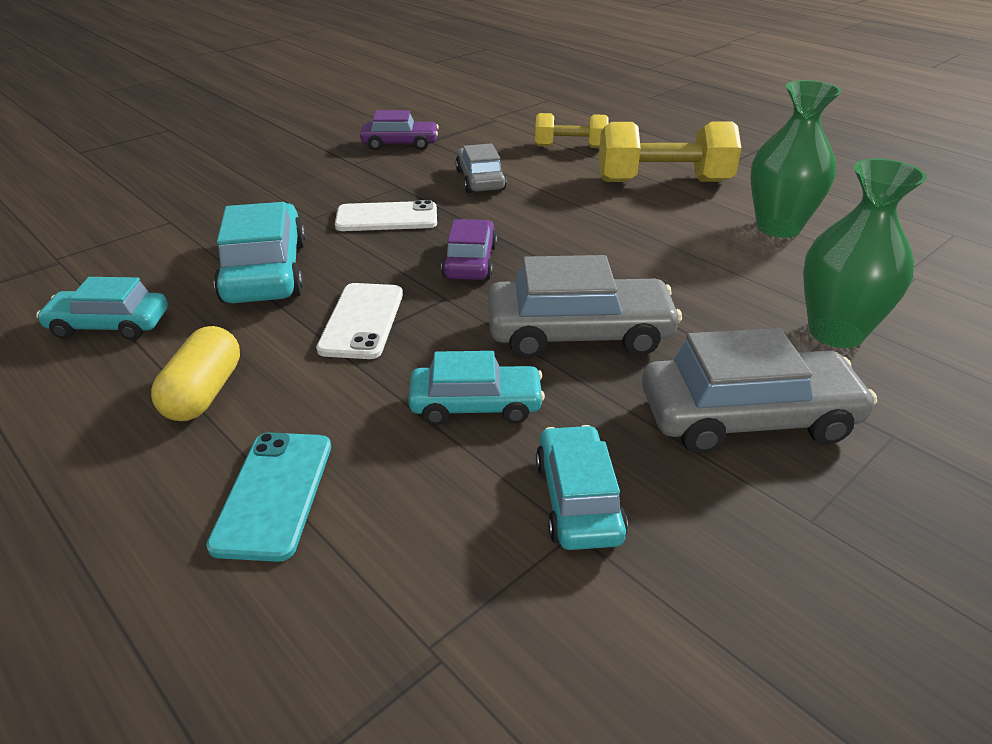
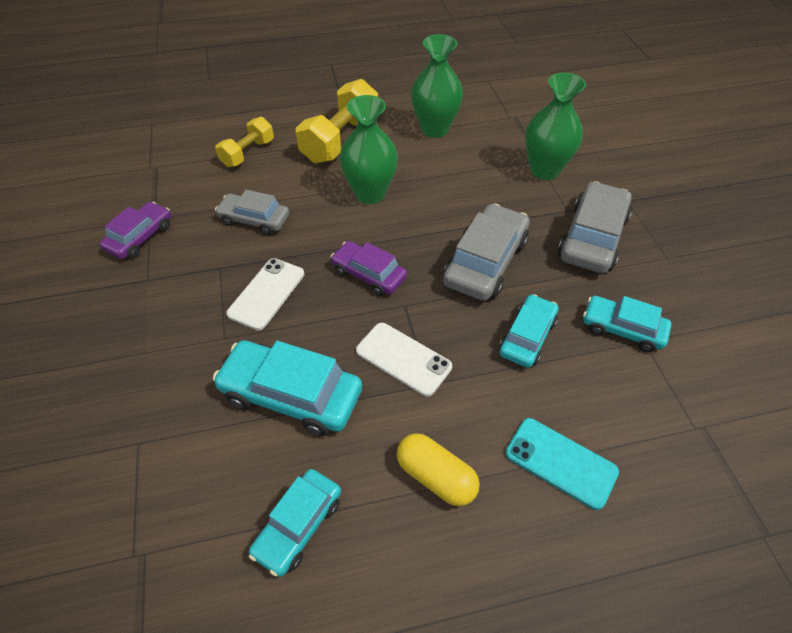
camera: 60 degrees left, 15 degrees up
none -> green vase [340,95,398,204]

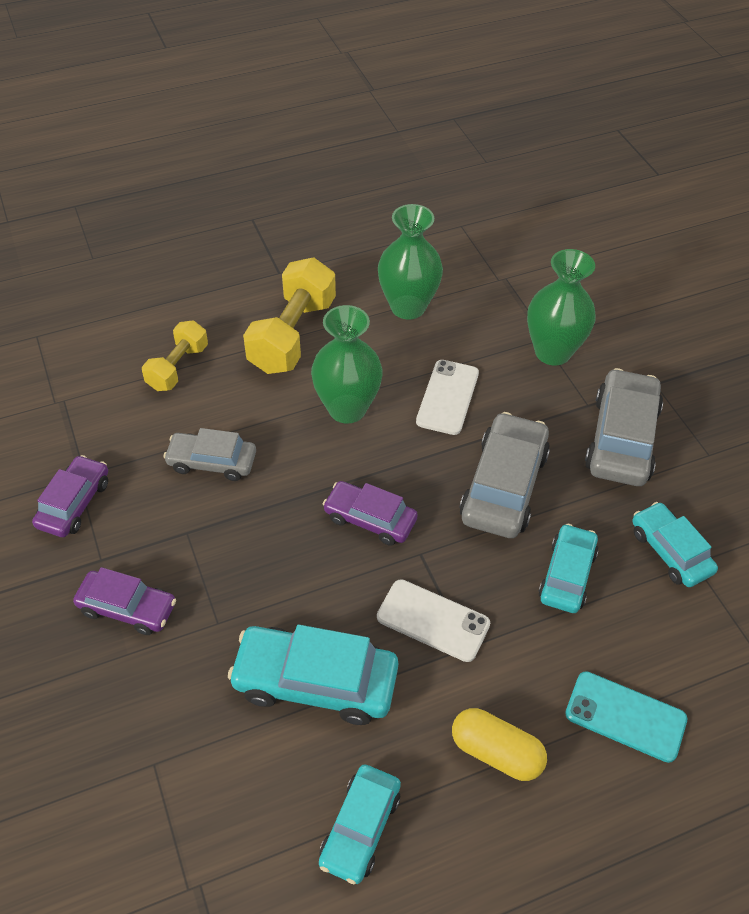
camera: 10 degrees left, 0 degrees up
white phone [226,258,304,330] -> white phone moved to [416,360,479,435]
turquoise car [583,296,672,352] -> turquoise car turned 45 degrees clockwise [632,502,718,587]
none -> purple car [73,567,176,635]

